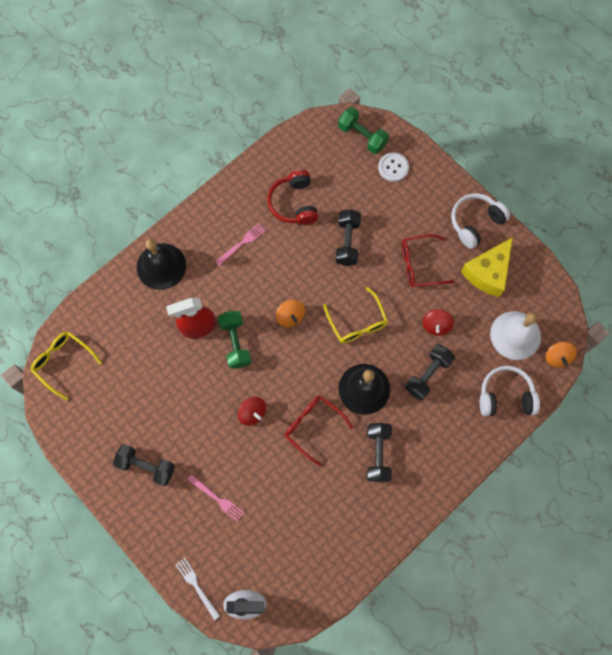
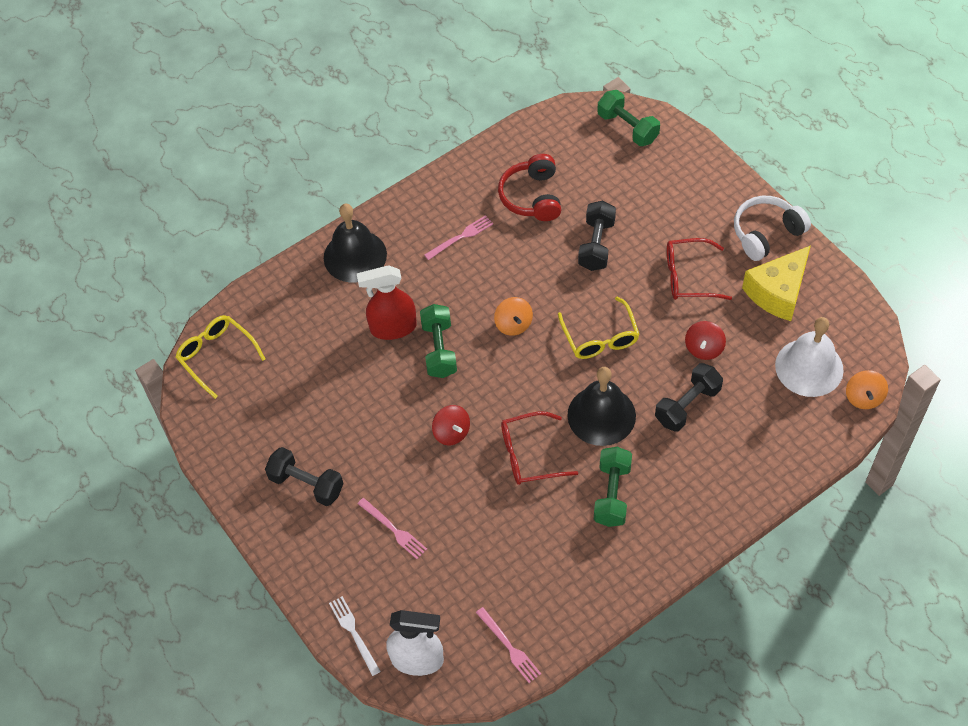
camera: 10 degrees right, 15 degrees down
red glasses [285,395,353,467] -> red glasses turned 60 degrees counterclockwise [501,411,578,485]
black dumbbell [367,423,392,482] -> green dumbbell [594,447,632,527]
white button [378,152,409,182] -> none
white headphones [480,366,540,416] -> none
none -> pink fork [476,607,541,683]

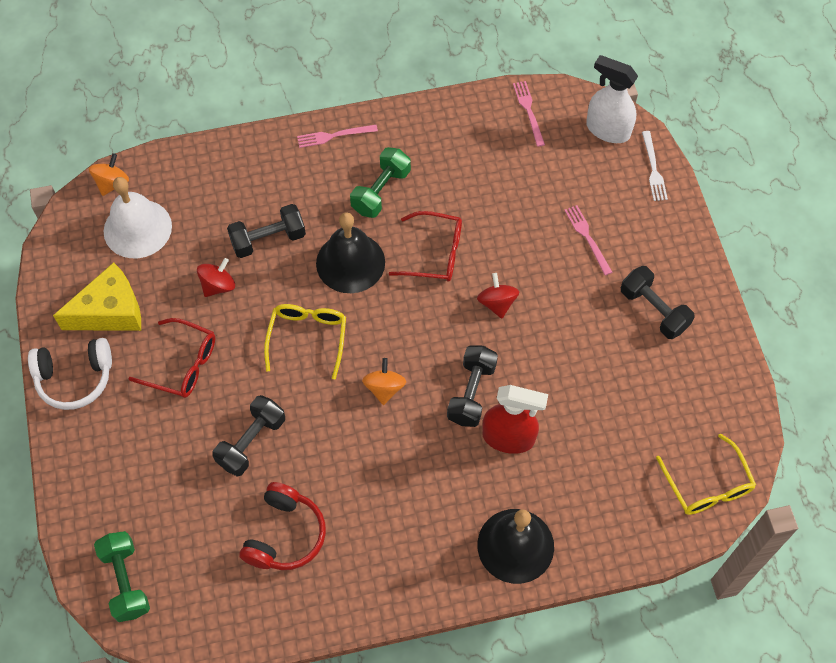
camera: 160 degrees left, 5 degrees up
green dumbbell [420,304,457,378] -> black dumbbell [447,345,498,427]
pink fork [424,215,493,260] -> pink fork moved to [297,125,378,148]

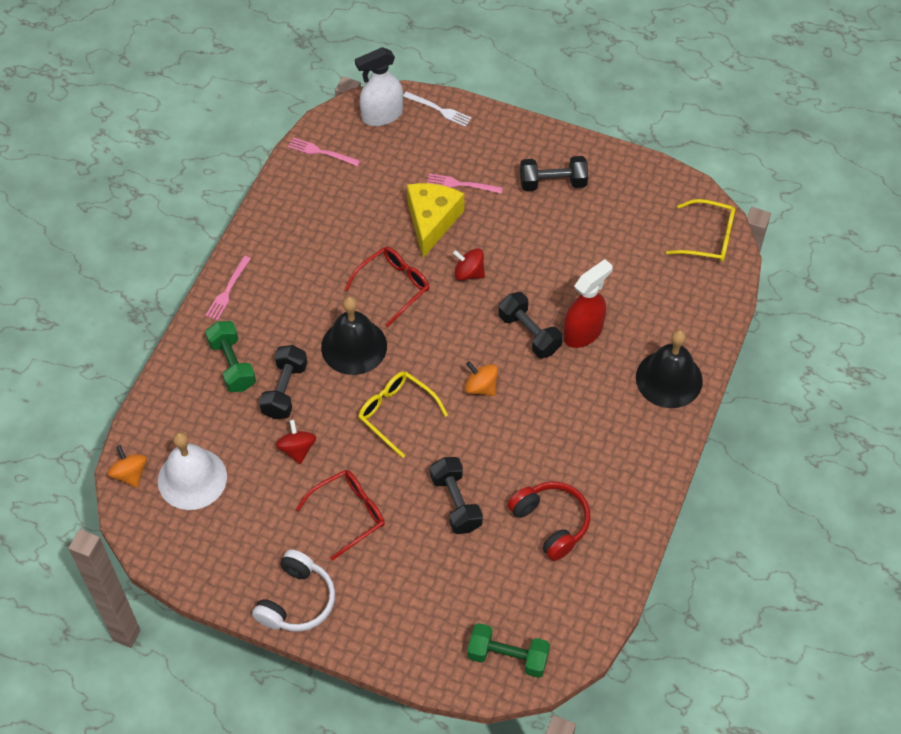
camera: 55 degrees left, 5 degrees down
yellow cheese [53,262,141,331] -> yellow cheese moved to [407,183,464,258]
green dumbbell [350,147,411,218] -> green dumbbell moved to [205,321,256,392]

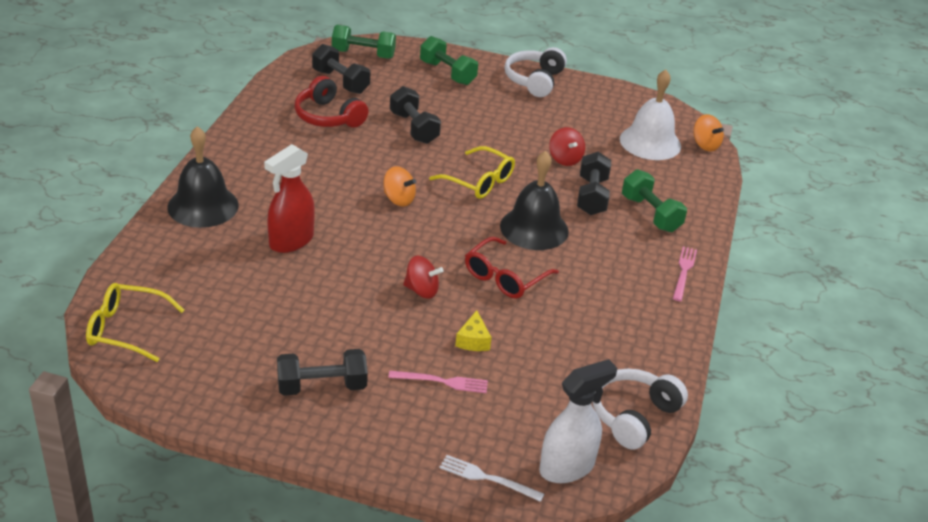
camera: 170 degrees right, 20 degrees down
pink fork [288,137,360,166] -> white headphones [593,369,688,450]
red glasses [296,470,385,561] -> none
yellow cheese [407,183,464,258] -> yellow cheese [455,310,492,351], size x0.48
black dumbbell [499,292,563,358] -> black dumbbell moved to [312,44,370,94]
none -> green dumbbell [420,36,478,85]

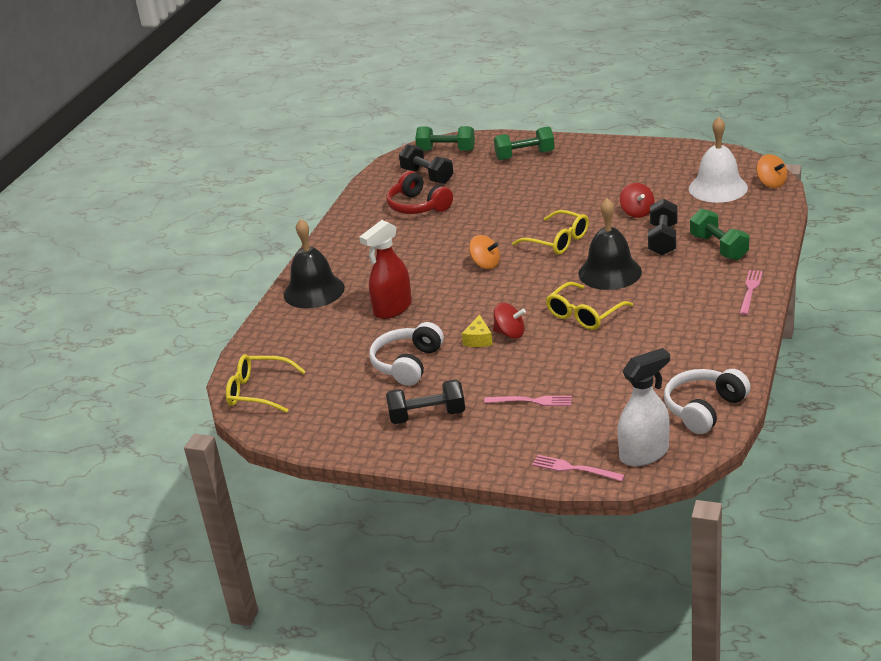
camera: 10 degrees right, 5 degrees down
black dumbbell [390,86,441,144] -> none
green dumbbell [420,36,478,85] -> green dumbbell turned 60 degrees counterclockwise [494,126,555,160]
white fork [439,455,544,502] -> pink fork [532,455,625,481]
yellow cheese [455,310,492,351] -> yellow cheese moved to [462,315,493,347]
red glasses [465,237,559,299] -> yellow glasses [546,282,633,330]
white headphones [504,47,567,97] -> white headphones moved to [369,322,444,386]

